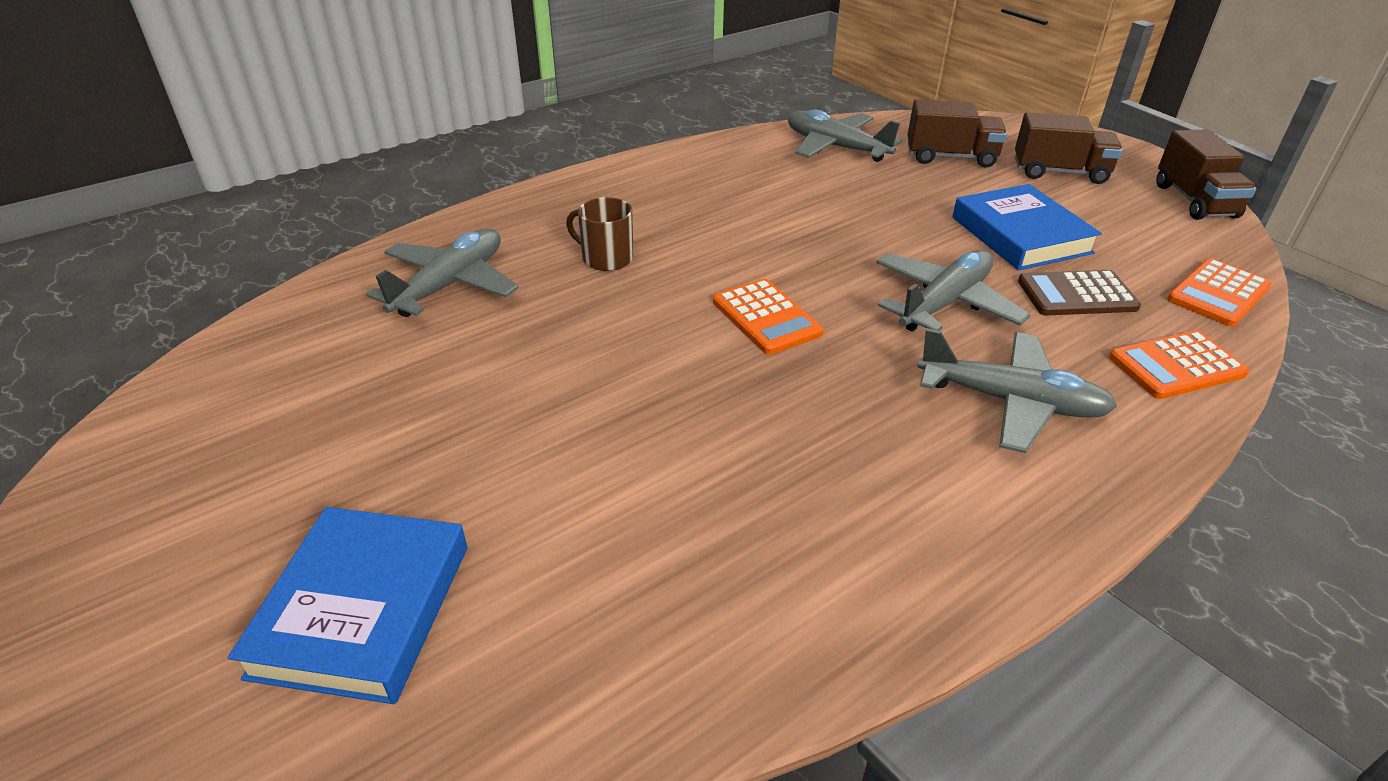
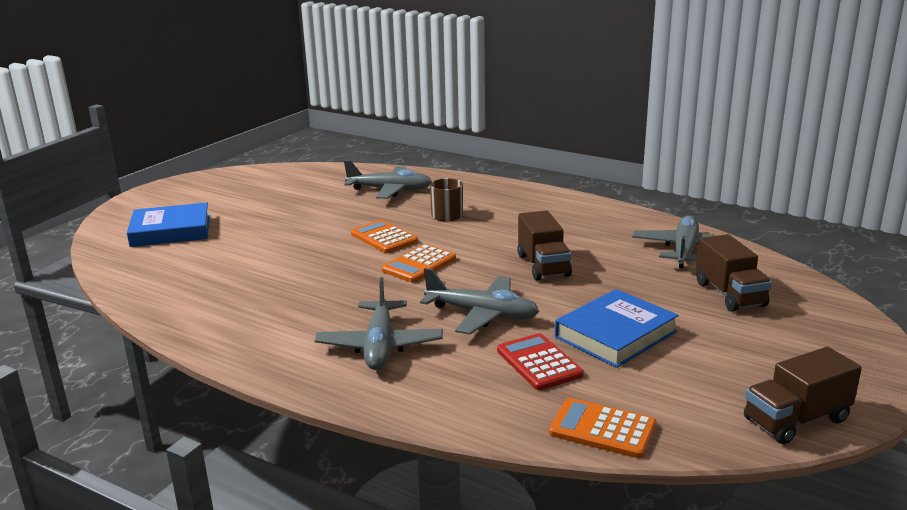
camera: 70 degrees right, 15 degrees down
brown truck [1015,112,1123,184] -> brown truck moved to [517,211,572,281]
brown calculator [1018,270,1141,315] -> red calculator [497,333,584,390]
orange calculator [1109,330,1249,399] -> orange calculator moved to [351,220,418,253]

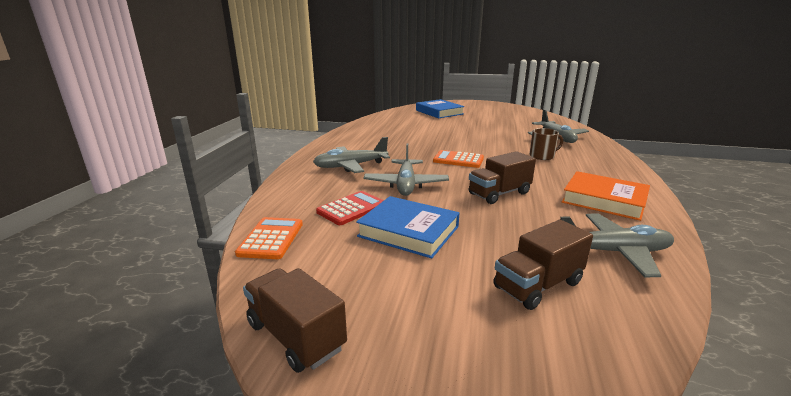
camera: 70 degrees right, 0 degrees up
orange calculator [351,220,418,253] -> none
none -> orange book [562,171,650,221]

